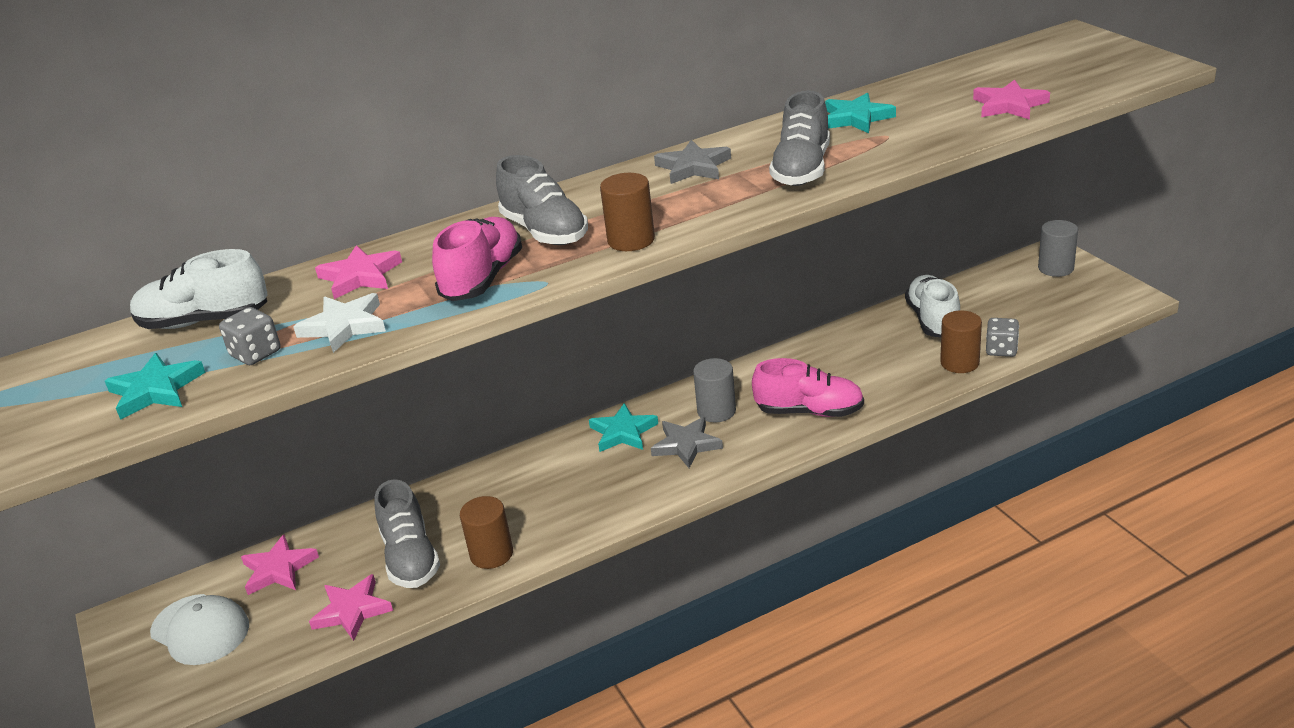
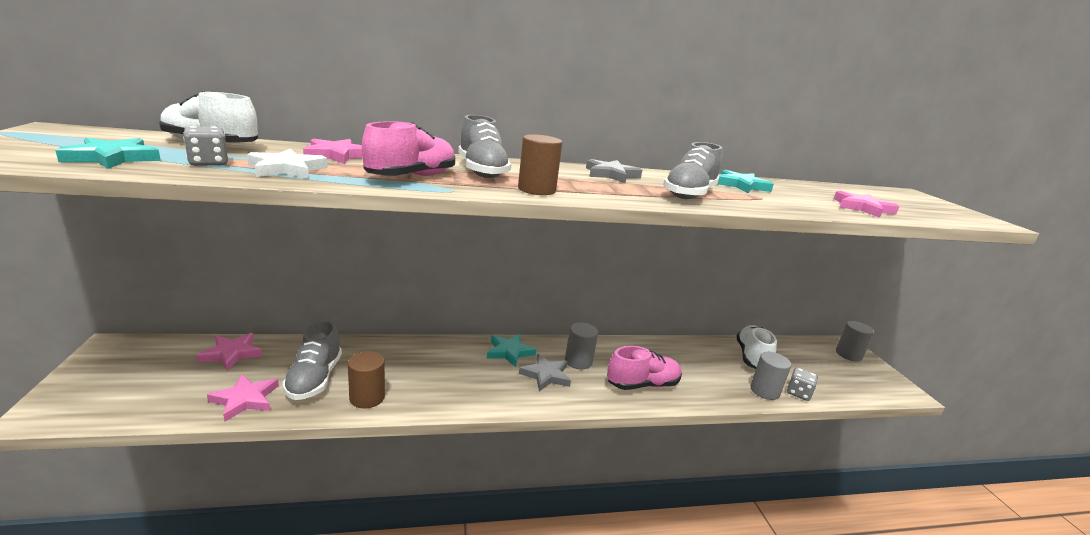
camera: 10 degrees right, 10 degrees down
white cap [150,594,249,665] -> none
pink shoe [752,358,864,417] -> pink shoe turned 45 degrees counterclockwise [607,346,682,390]
brown cylinder [940,310,982,373] -> grey cylinder [750,352,791,400]

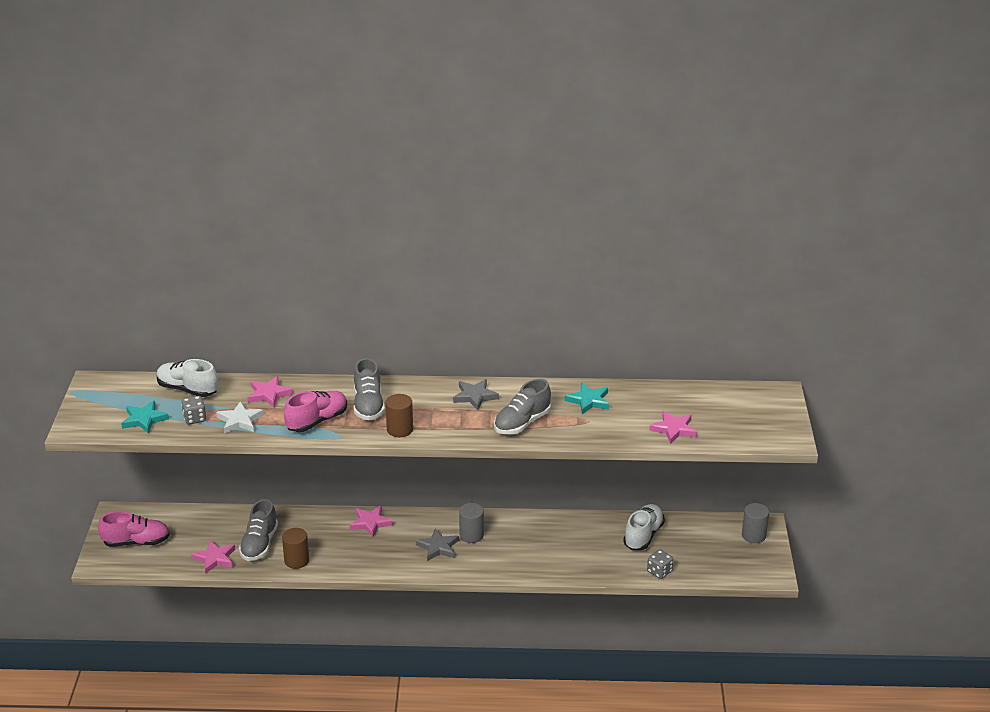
camera: 15 degrees right, 10 degrees up
pink star [196,333,262,371] -> pink star moved to [350,506,393,537]
turquoise star [487,334,536,368] -> none
pink shoe [607,346,682,390] -> pink shoe moved to [98,511,170,547]
grey cylinder [750,352,791,400] -> none

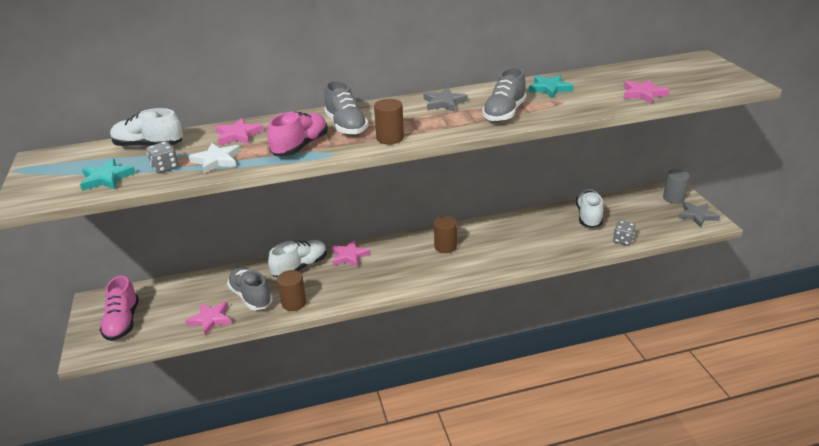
camera: 15 degrees left, 0 degrees up
pink shoe [98,511,170,547] -> pink shoe turned 105 degrees clockwise [100,276,139,341]
grey shoe [239,499,278,561] -> grey shoe turned 150 degrees clockwise [227,267,273,310]
grey star [416,528,459,561] -> grey star moved to [678,202,720,227]
grey cylinder [459,503,484,543] -> brown cylinder [434,216,457,253]
none -> white shoe [268,240,327,277]

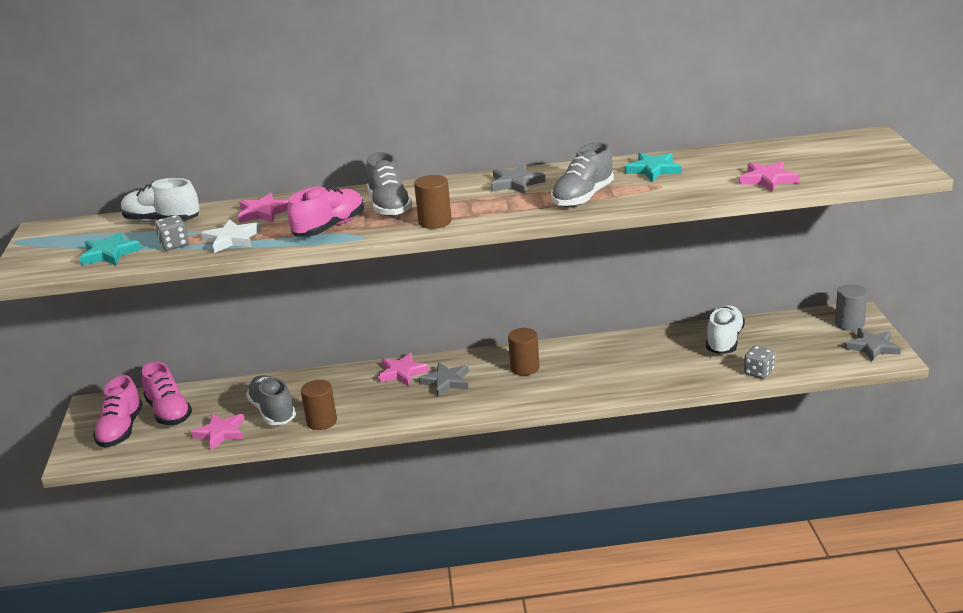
camera: 10 degrees right, 5 degrees down
white shoe [268,240,327,277] -> none
none -> pink shoe [142,362,192,425]
none -> grey star [419,362,469,397]

